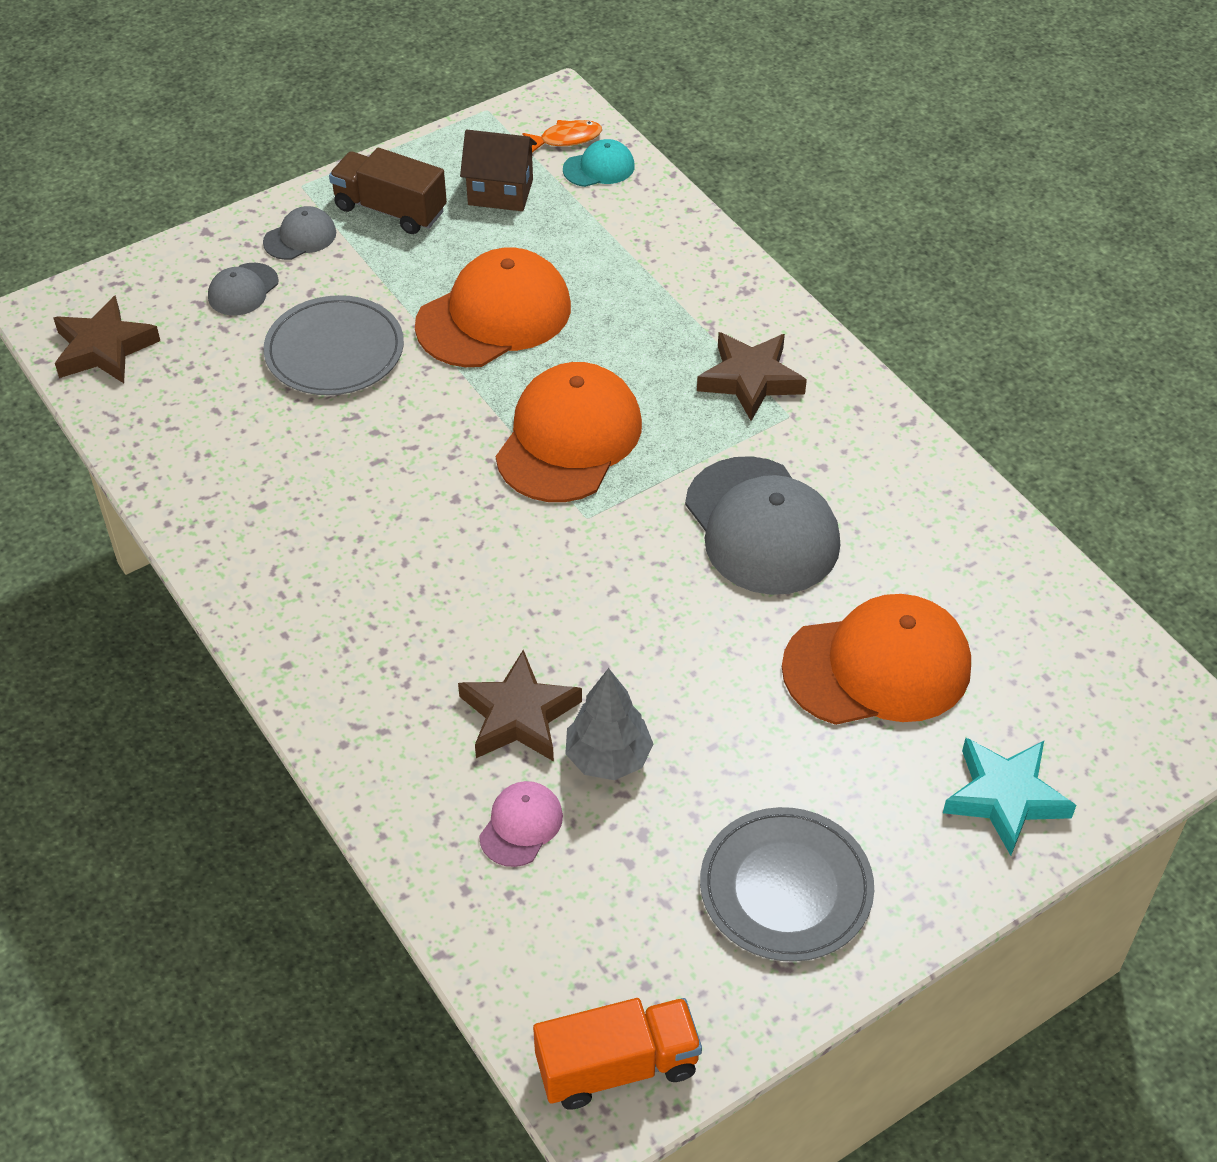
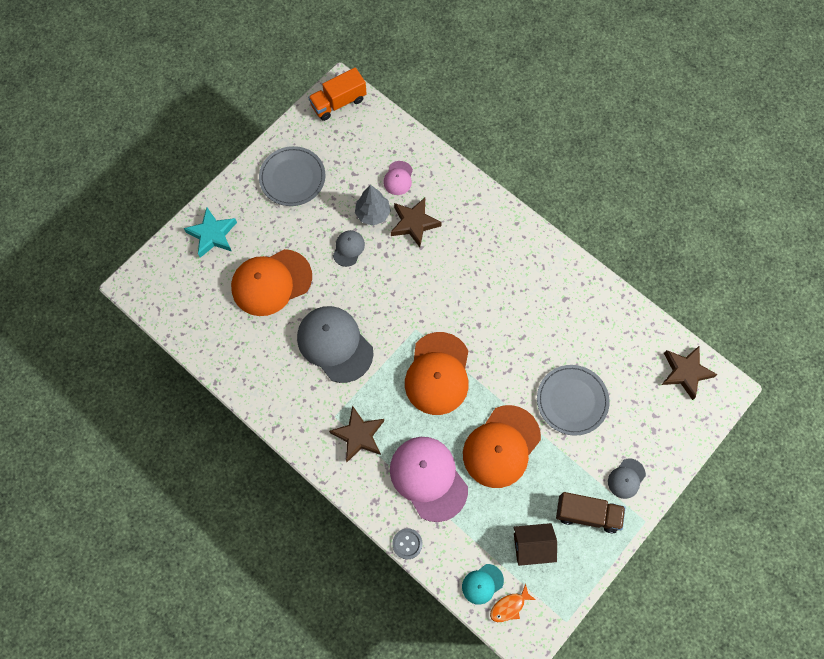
camera: 165 degrees right, 20 degrees up
grey cap [208,263,279,316] -> grey cap moved to [333,230,365,267]
none -> pink cap [390,437,468,522]
none -> grey button [392,528,423,559]

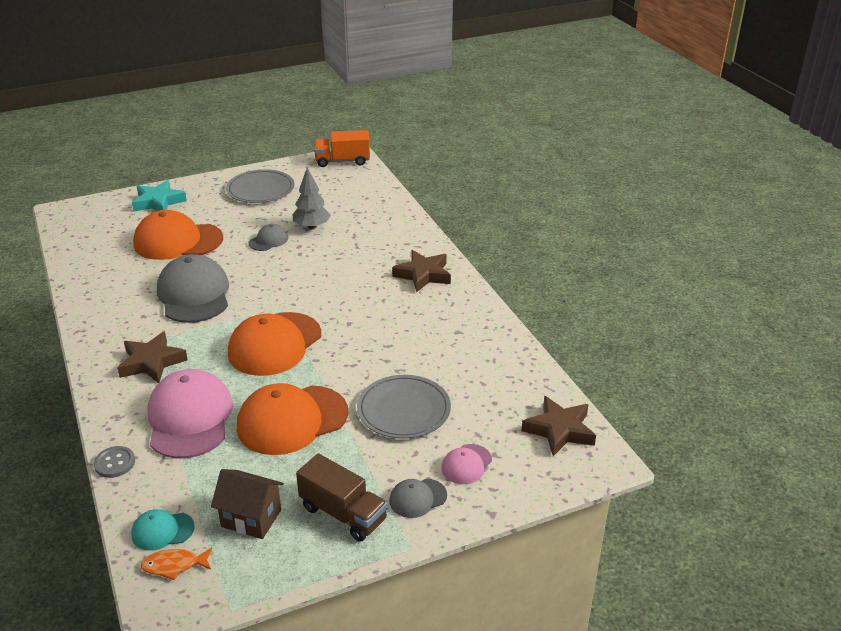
camera: 25 degrees right, 35 degrees down
pink cap [383,161,413,195] -> pink cap moved to [441,444,492,484]
brown star [391,198,442,247] -> brown star moved to [392,250,451,293]

